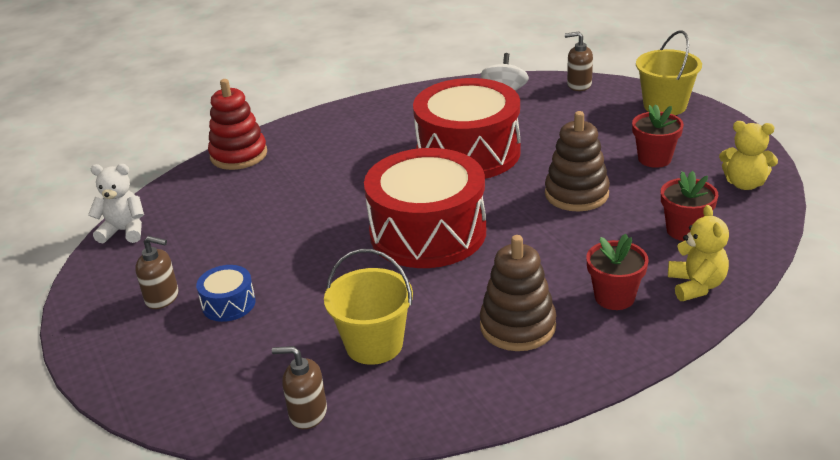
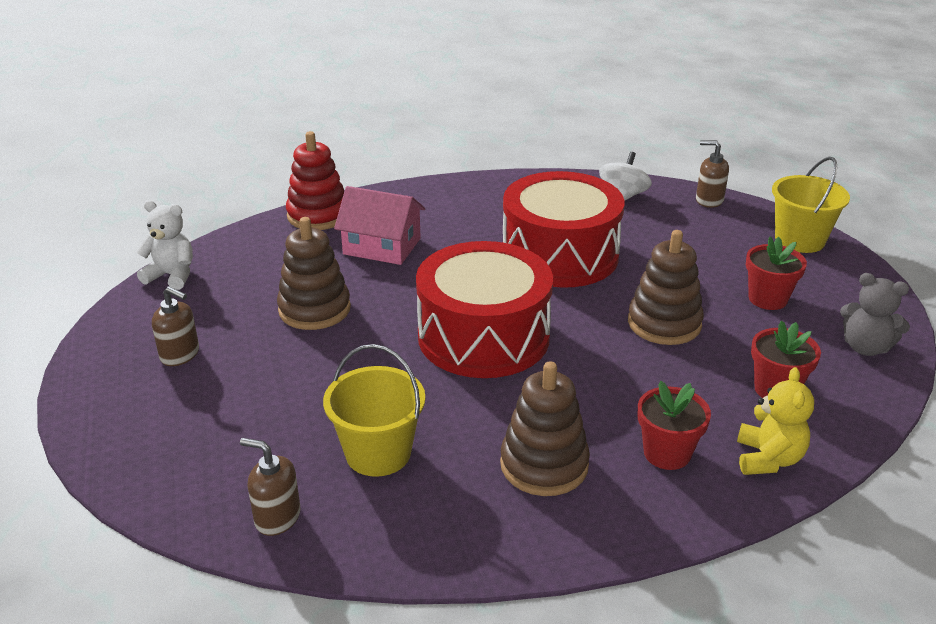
camera: 10 degrees right, 0 degrees up
blue drum [196,265,256,322] -> none
yellow teddy bear [719,121,778,190] -> grey teddy bear [840,273,910,356]
none -> brown stacking toy [277,217,351,330]
none -> pink house [334,186,425,265]

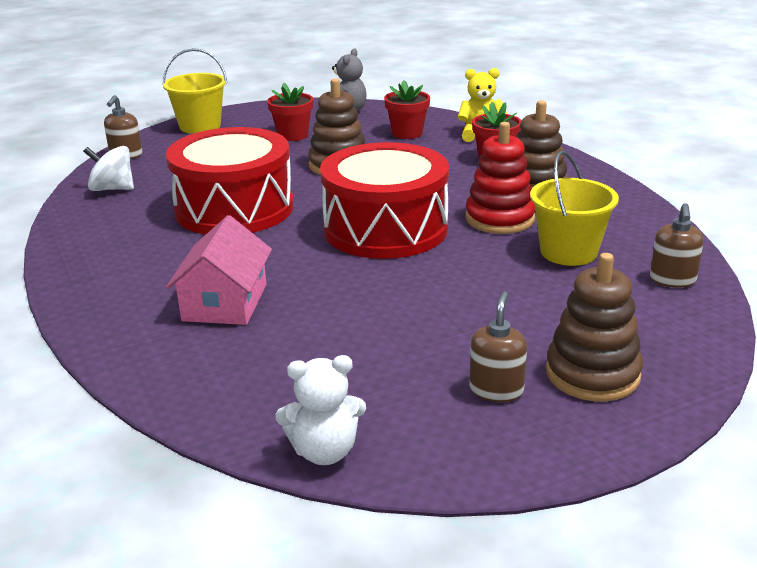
camera: 100 degrees left, 5 degrees down
white teddy bear [136,200,193,290] -> white teddy bear turned 105 degrees counterclockwise [275,355,366,465]
brown stacking toy [277,217,351,330] -> brown stacking toy moved to [546,253,643,402]
red stacking toy [286,131,344,230] -> red stacking toy moved to [466,122,535,234]

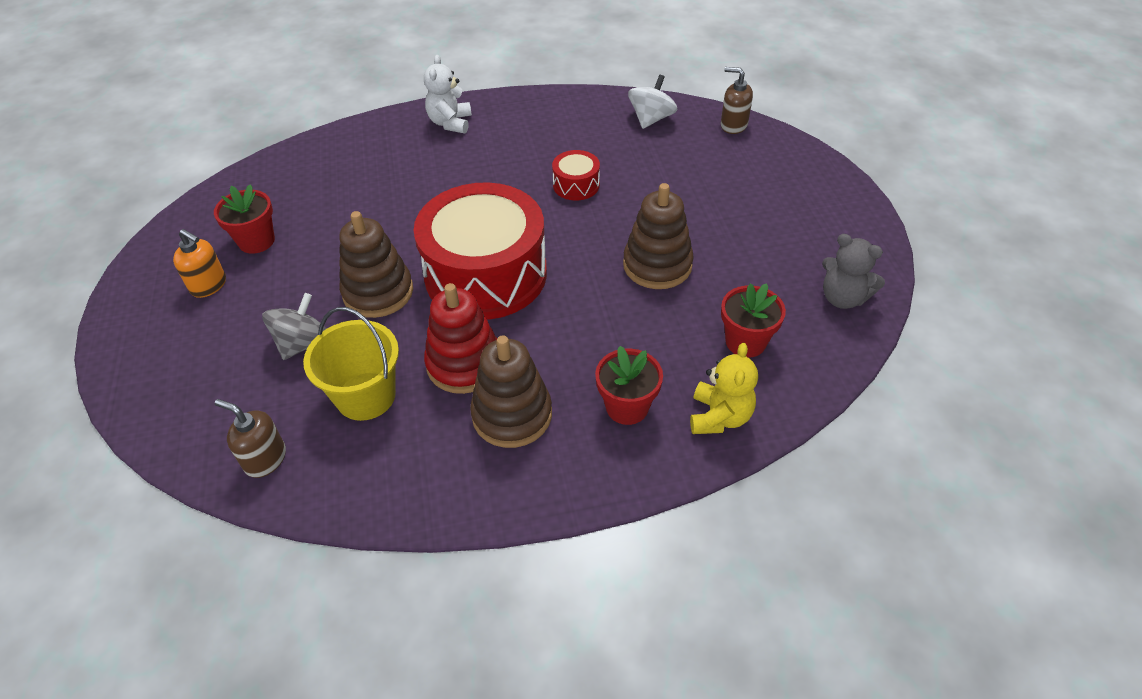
camera: 105 degrees right, 20 degrees up
yellow bucket [162,48,227,134] -> none
red drum [166,127,294,234] -> red drum [552,150,600,200], size x0.42
pink house [166,215,272,325] -> none
red flower pot [267,83,313,141] -> red flower pot moved to [214,184,275,254]
white teddy bear [275,355,366,465] -> white teddy bear moved to [424,55,472,134]
brown soap dispenser [469,291,527,402] -> orange soap dispenser [173,229,226,298]
brown stacking toy [546,253,643,402] -> brown stacking toy moved to [339,211,413,318]
none -> grey spinning top [262,293,326,360]

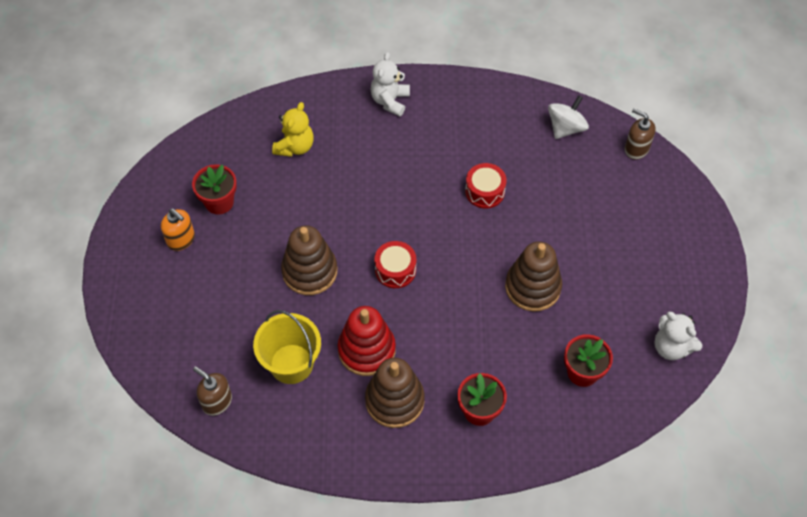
camera: 10 degrees right, 10 degrees up
grey spinning top [262,293,326,360] -> none
red drum [414,182,547,320] -> red drum [375,241,416,288], size x0.42
yellow teddy bear [690,343,758,434] -> yellow teddy bear moved to [272,102,314,157]
grey teddy bear [822,234,885,309] -> white teddy bear [654,312,702,360]

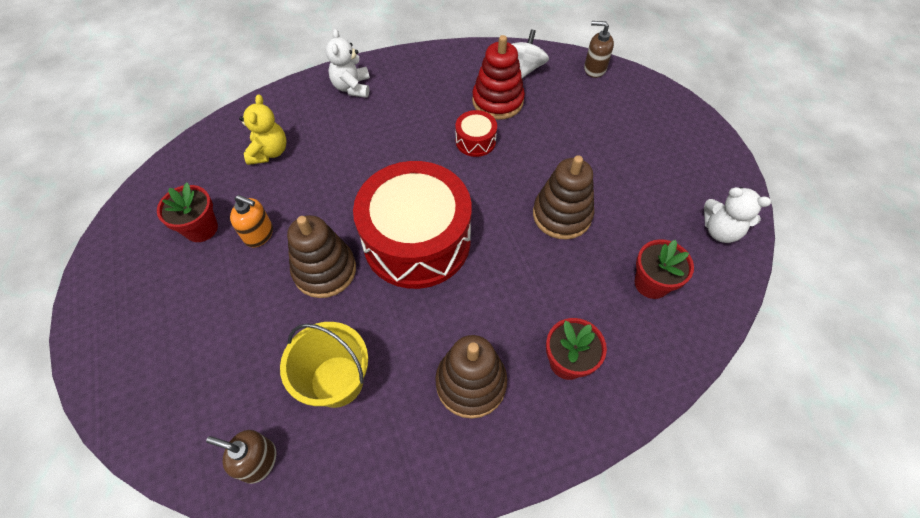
camera: 20 degrees left, 0 degrees up
orange soap dispenser [161,209,195,251] -> orange soap dispenser moved to [230,195,273,247]
red stacking toy [338,306,396,376] -> red stacking toy moved to [472,35,525,120]
red drum [375,241,416,288] -> red drum [353,161,472,289], size x2.36

